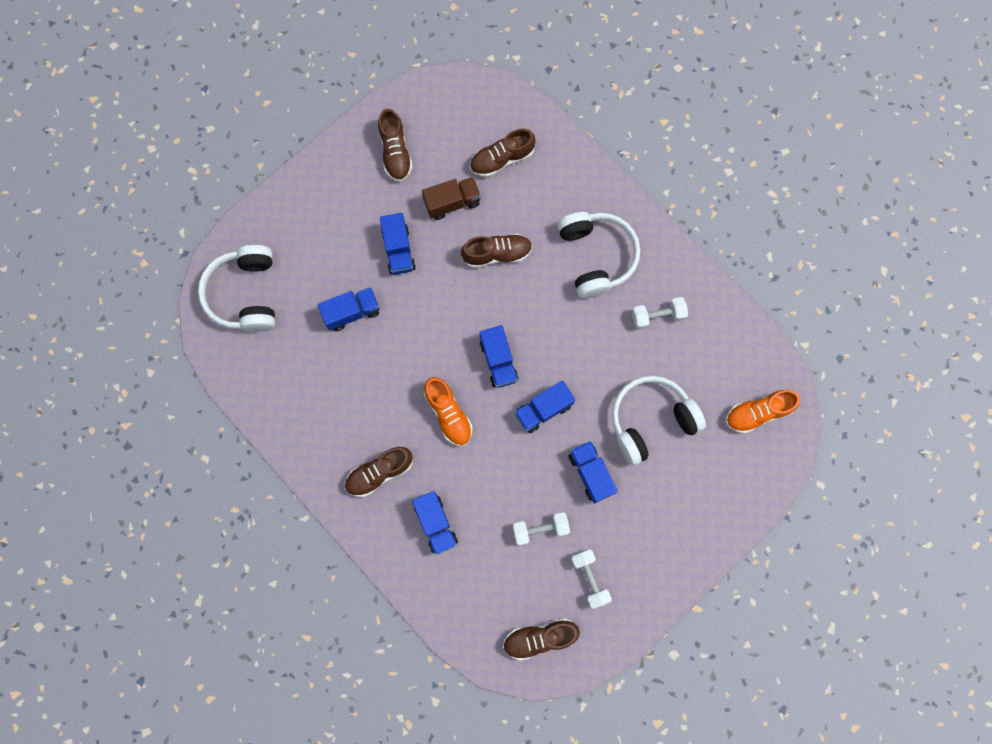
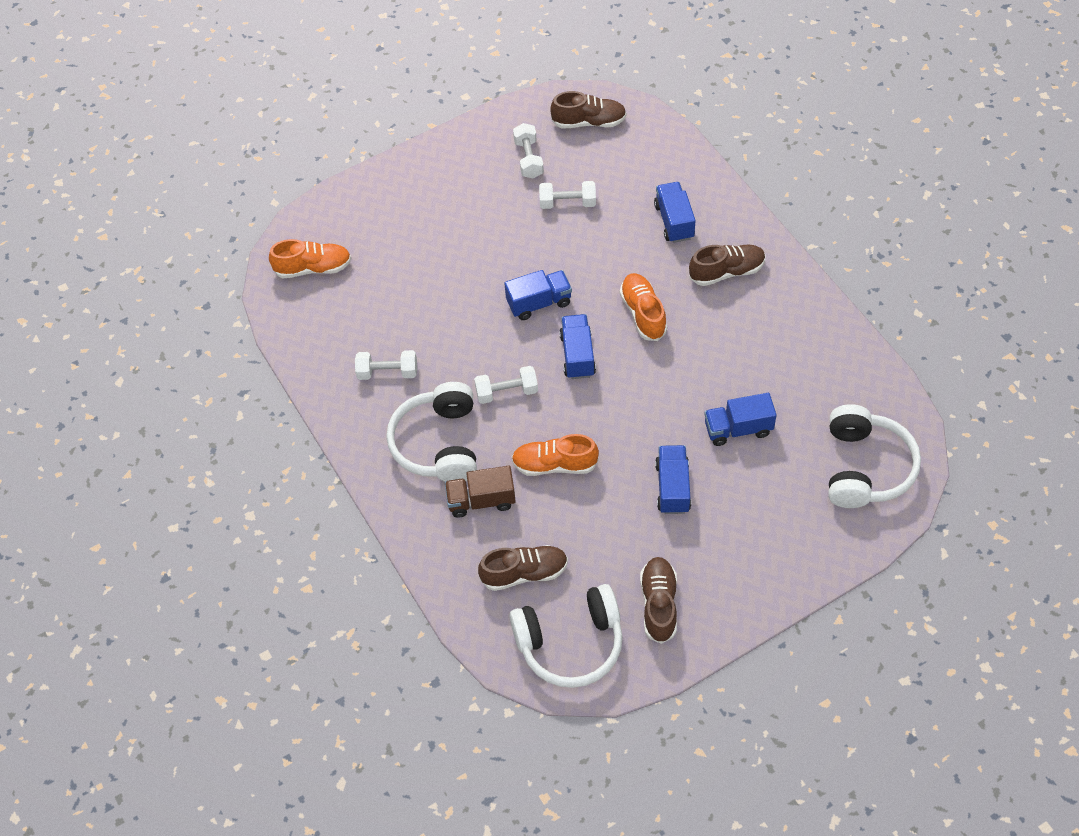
camera: 165 degrees left, 20 degrees down
brown truck [422,177,481,220] -> brown truck moved to [445,466,516,518]
brown shoe [461,234,533,268] -> orange shoe [512,434,599,476]
blue truck [569,441,618,503] -> none
white headphones [611,376,706,466] -> white headphones moved to [510,584,623,688]
none -> white dumbbell [474,366,538,404]

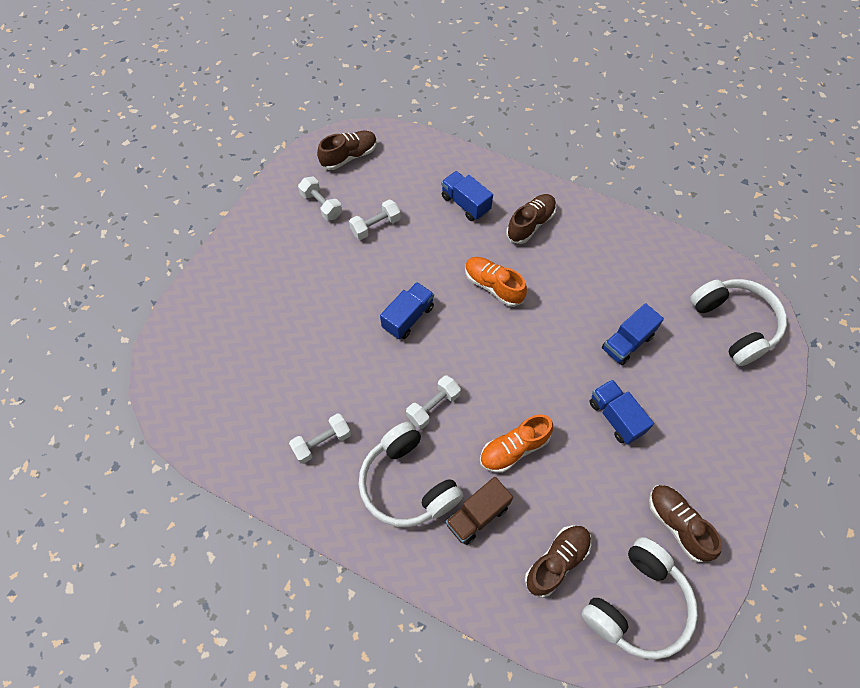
camera: 35 degrees left, 5 degrees up
orange shoe [269,239,351,279] -> none
blue truck [559,314,596,379] -> none

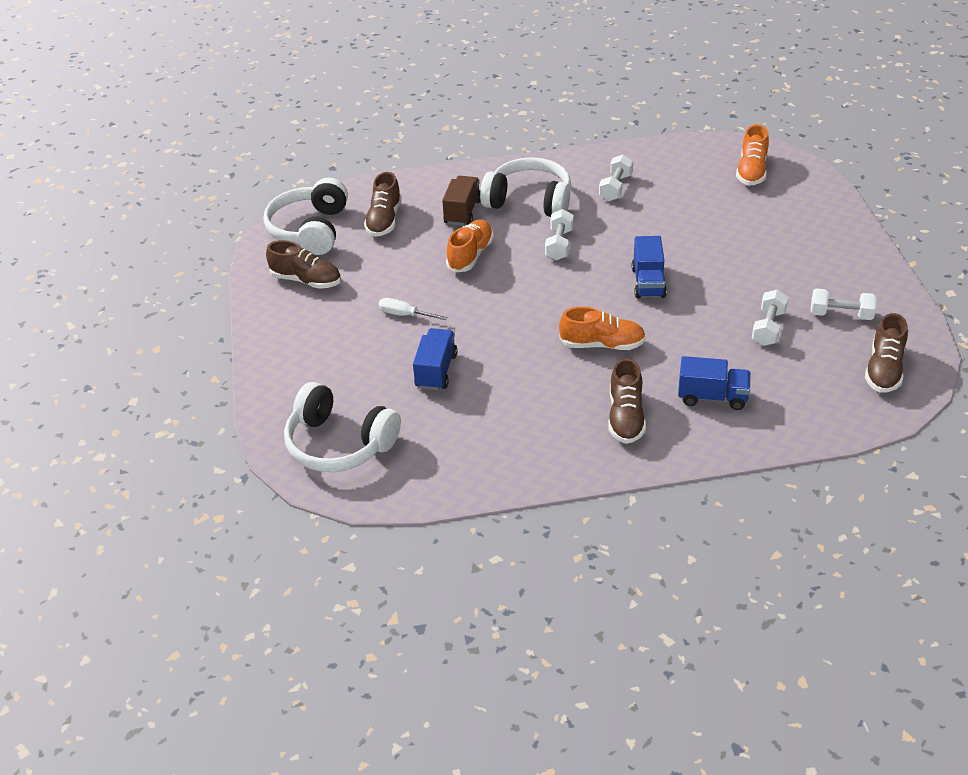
camera: 145 degrees right, 20 degrees down
blue truck [589,379,654,445] -> white screwdriver [379,298,447,320]
none -> orange shoe [736,124,769,186]

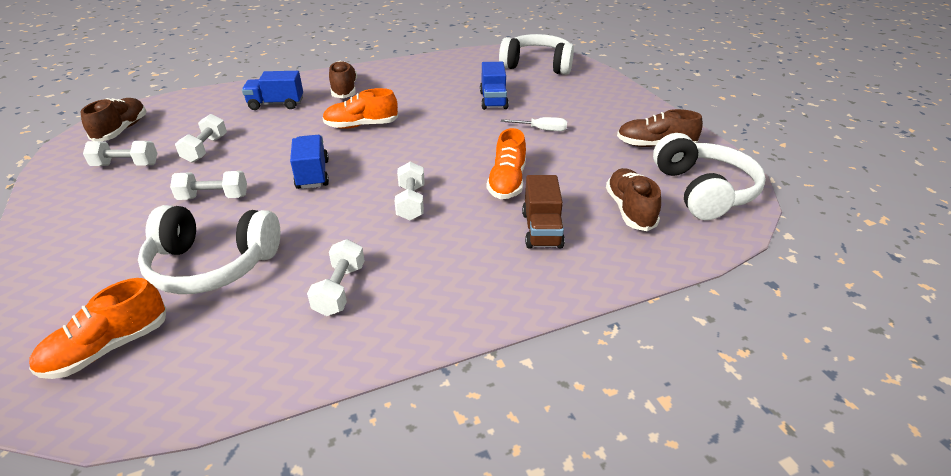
camera: 165 degrees right, 5 degrees down
white headphones [480,157,571,217] -> white headphones moved to [138,205,280,294]
orange shoe [736,124,769,186] -> orange shoe turned 135 degrees counterclockwise [29,278,166,379]
none -> white dumbbell [170,171,247,200]

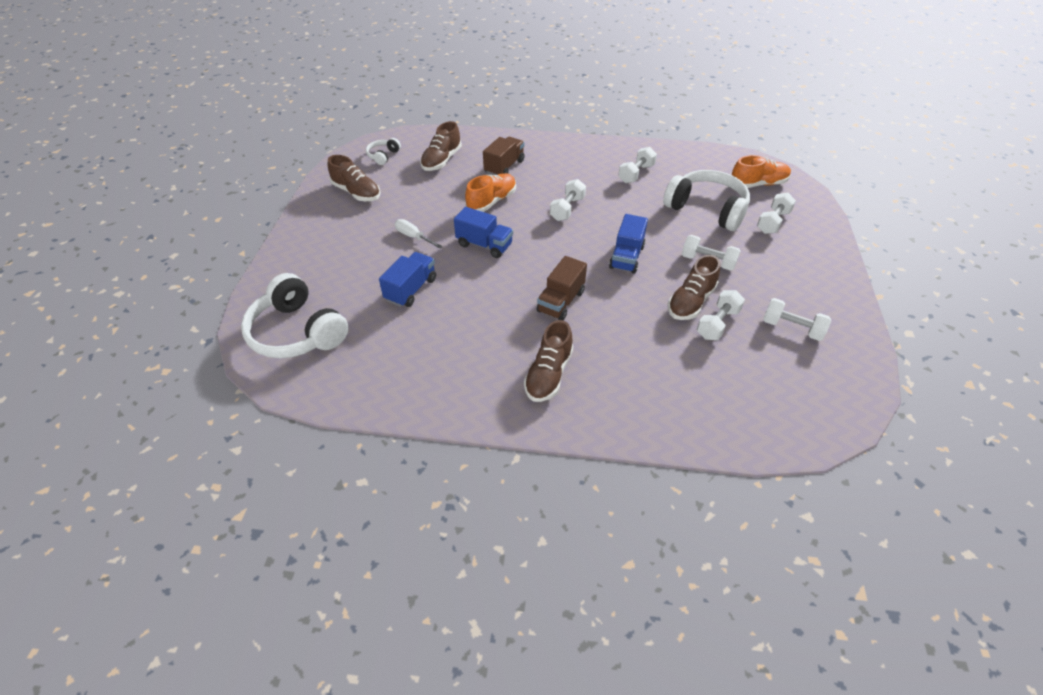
camera: 150 degrees left, 10 degrees up
brown shoe [81,98,146,141] -> brown shoe moved to [668,255,720,320]
blue truck [242,71,303,110] -> blue truck moved to [454,207,513,258]
orange shoe [322,88,398,129] -> brown truck [537,256,587,320]
white headphones [653,133,766,220] -> white headphones [366,138,401,165], size x0.47
none -> white dumbbell [757,193,796,234]

